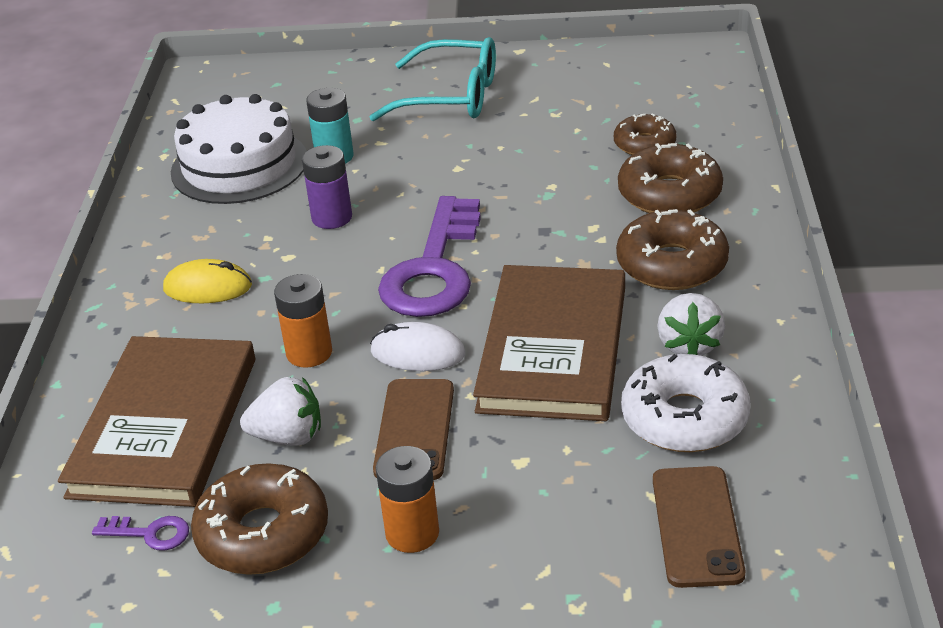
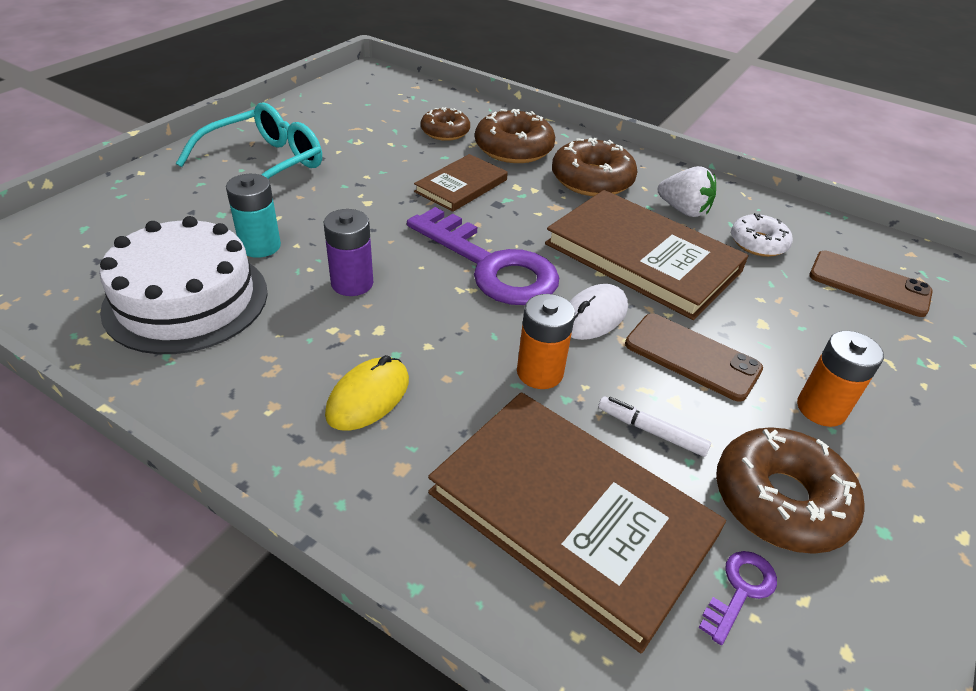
camera: 65 degrees left, 5 degrees up
white strawberry [240,377,321,446] -> white marker [598,397,711,457]
white donut [621,354,750,452] -> white donut [731,213,793,257], size x0.63
none -> brown book [414,154,508,212]

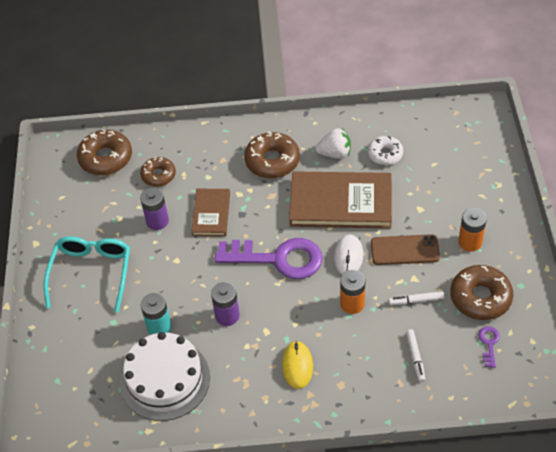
camera: 30 degrees left, 10 degrees up
brown book [428,392,726,653] -> white marker [406,329,425,382]
brown donut [475,109,555,163] -> brown donut moved to [77,129,132,175]
brown phone [809,251,933,317] -> none
none -> purple battery [140,188,169,230]

